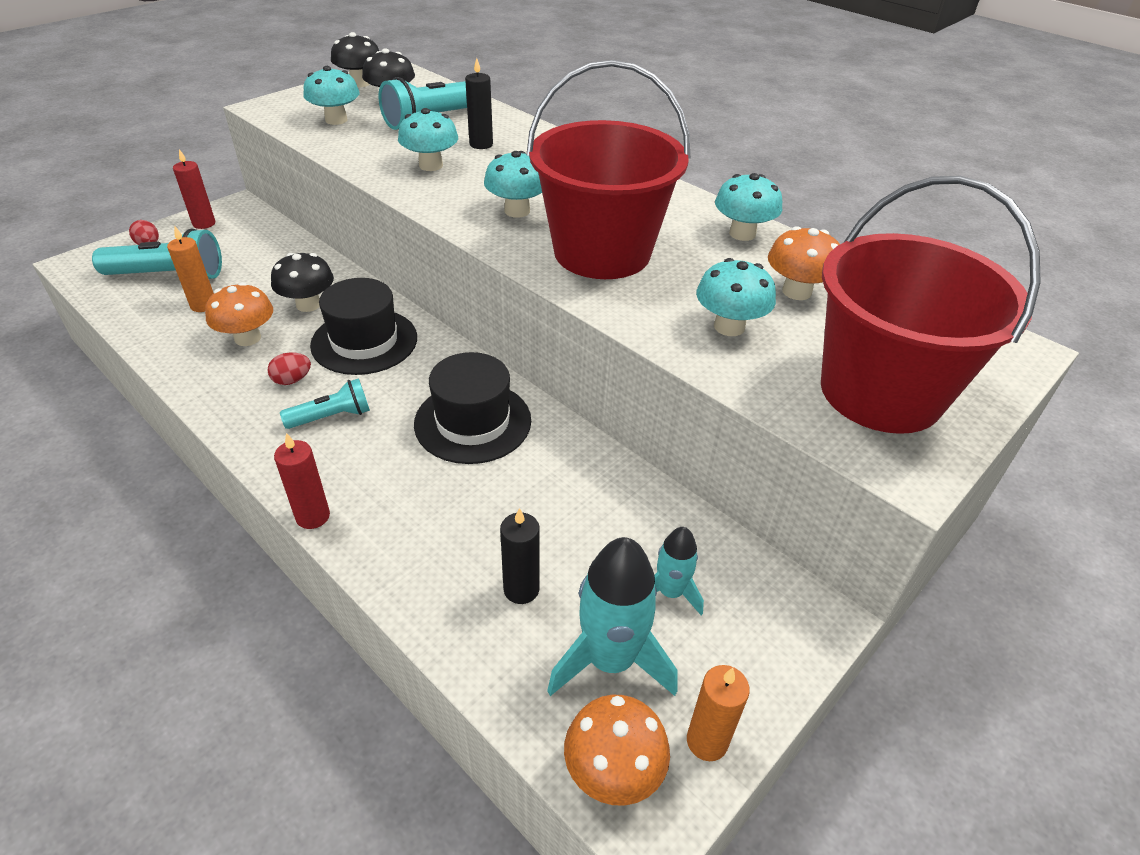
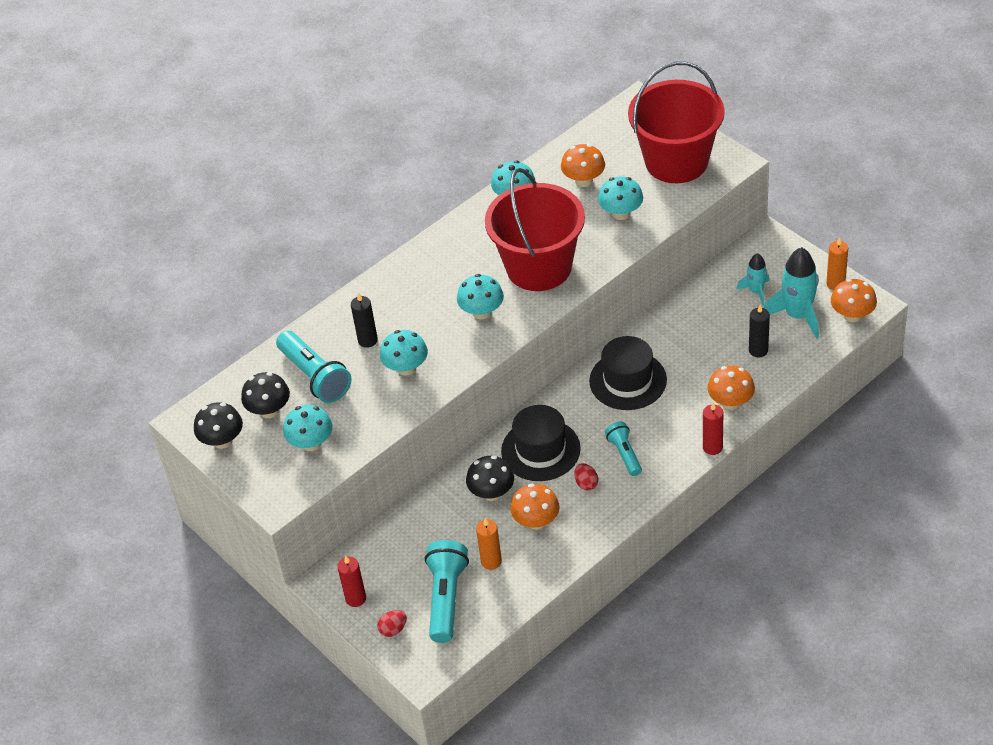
camera: 80 degrees left, 5 degrees up
none -> orange mushroom [707,365,755,410]

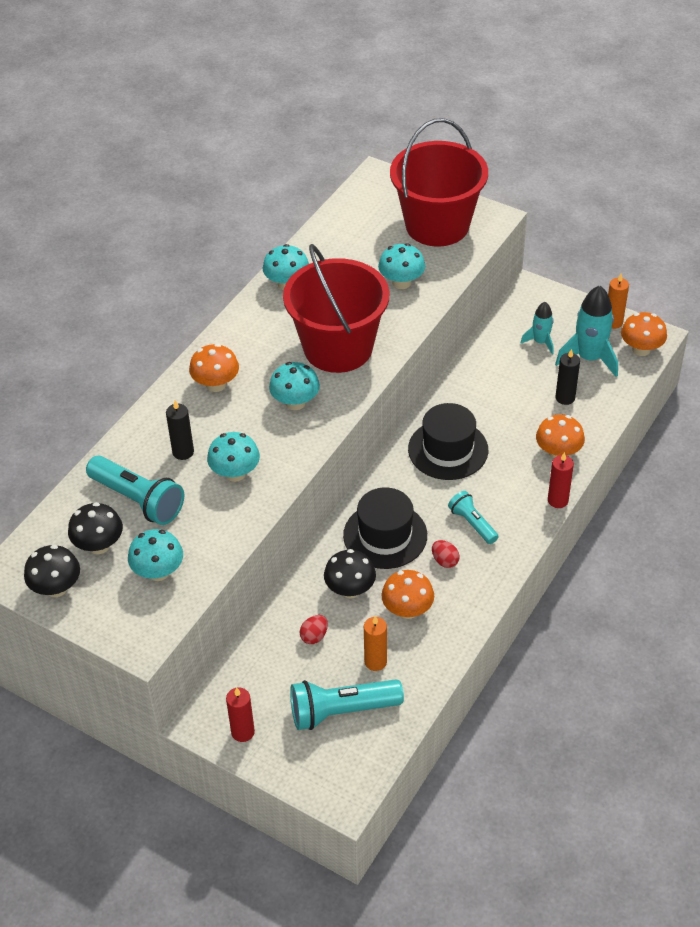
camera: 20 degrees left, 0 degrees up
red egg [377,610,407,637] -> red egg moved to [300,615,328,644]
turquoise flashlight [425,540,469,643] -> turquoise flashlight turned 90 degrees counterclockwise [290,679,404,730]
orange mushroom [561,144,605,187] -> orange mushroom moved to [189,344,239,392]

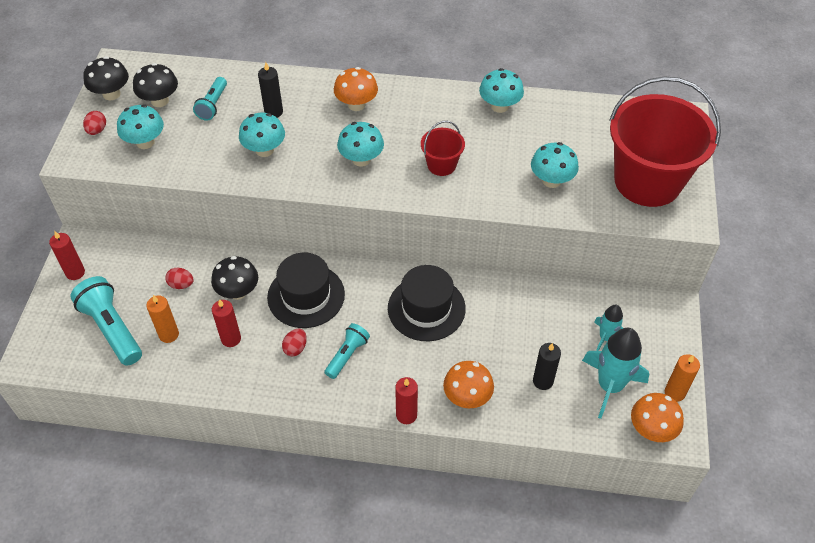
camera: 65 degrees right, 5 degrees up
turquoise flashlight [86,456,184,525] -> turquoise flashlight [193,77,227,120], size x0.59
red bucket [283,244,389,373] -> red bucket [421,121,465,176], size x0.44
orange mushroom [381,570,434,619] -> red candle [212,299,241,347]
none -> red egg [83,111,106,135]

